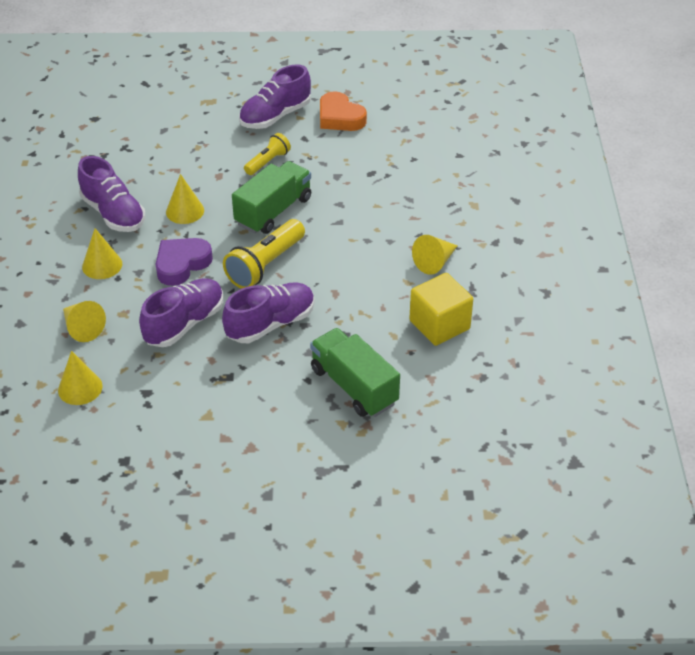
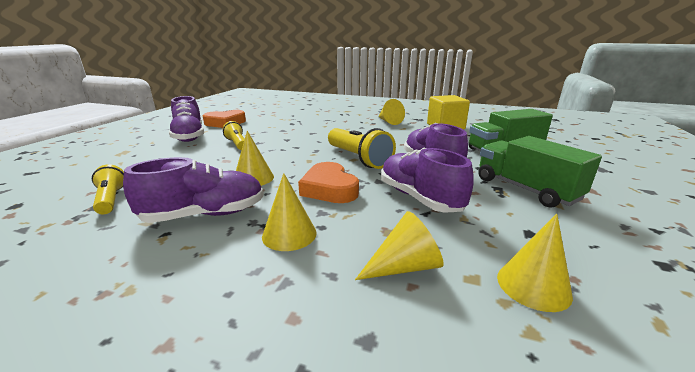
camera: 70 degrees left, 20 degrees down
purple heart [156,238,213,286] -> orange heart [298,162,359,203]
green truck [232,161,311,234] -> green truck moved to [478,136,602,208]
none -> yellow flashlight [92,164,124,215]

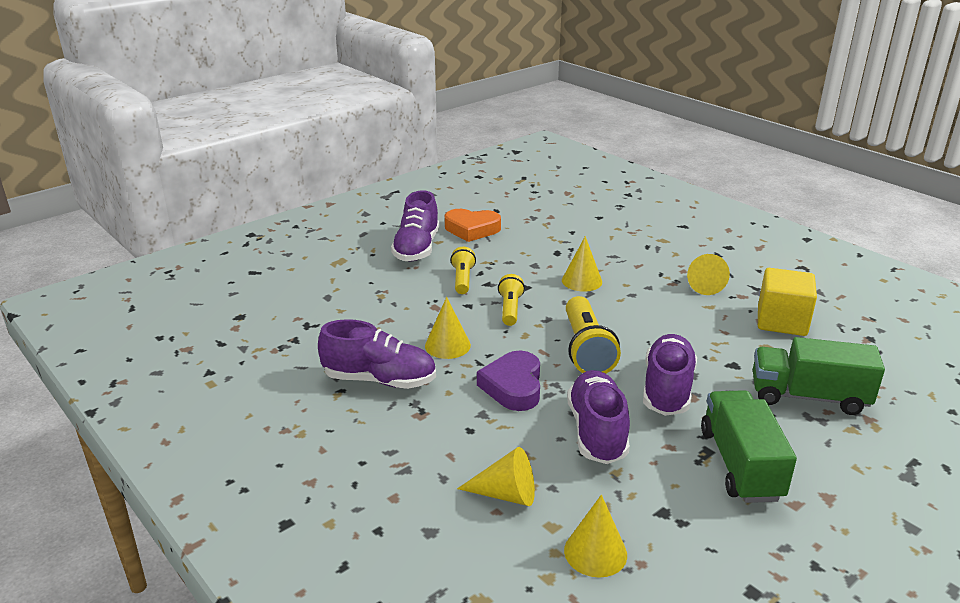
camera: 30 degrees right, 5 degrees up
yellow flashlight [92,164,124,215] -> yellow flashlight moved to [498,274,525,326]
yellow cone [262,173,317,251] -> yellow cone moved to [562,236,602,292]
orange heart [298,162,359,203] -> purple heart [477,351,540,411]

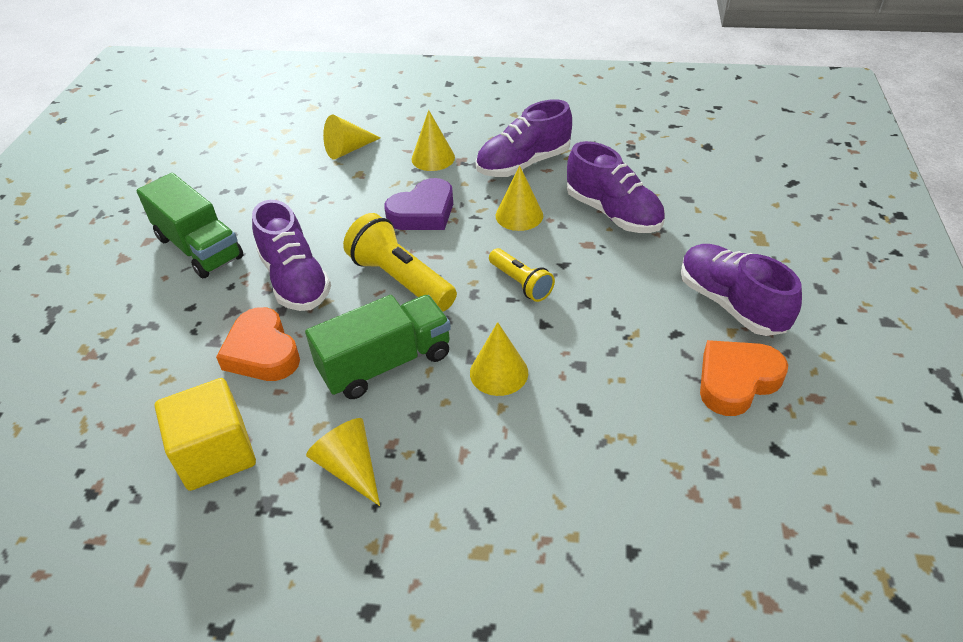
camera: 140 degrees right, 15 degrees up
yellow flashlight [450,247,476,294] -> none
purple heart [477,351,540,411] -> purple heart turned 90 degrees clockwise [384,178,453,230]
yellow cone [564,495,627,578] -> yellow cone moved to [411,110,455,171]
purple shoe [567,370,630,464] -> purple shoe moved to [567,141,665,233]
green truck [753,337,885,415] -> green truck moved to [305,295,451,399]
none -> orange heart [216,307,300,381]

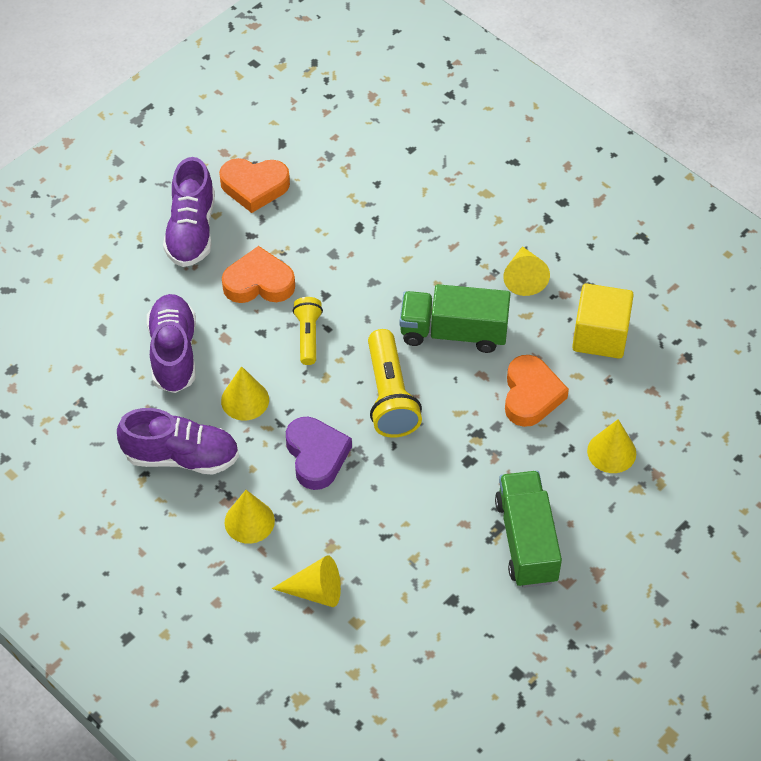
camera: 145 degrees left, 10 degrees up
purple shoe [252,200,331,311] -> none
purple heart [384,178,453,230] -> purple heart turned 75 degrees clockwise [286,417,352,490]
yellow cone [470,322,528,396] -> yellow cone moved to [587,419,636,473]
none -> orange heart [222,246,295,303]

